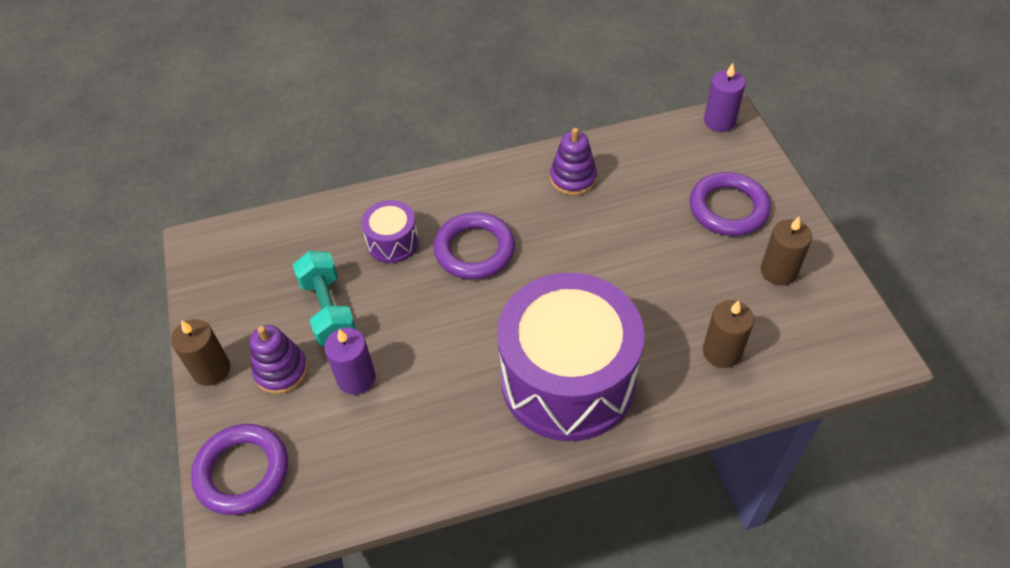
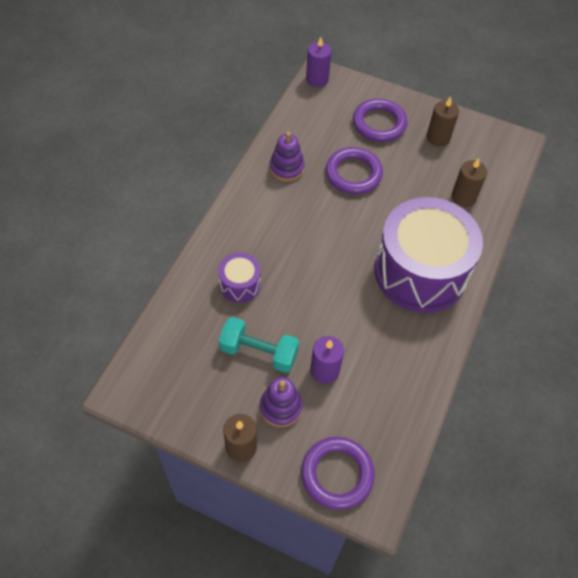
camera: 55 degrees left, 5 degrees up
purple ring [434,212,515,280] -> purple ring moved to [325,147,383,194]

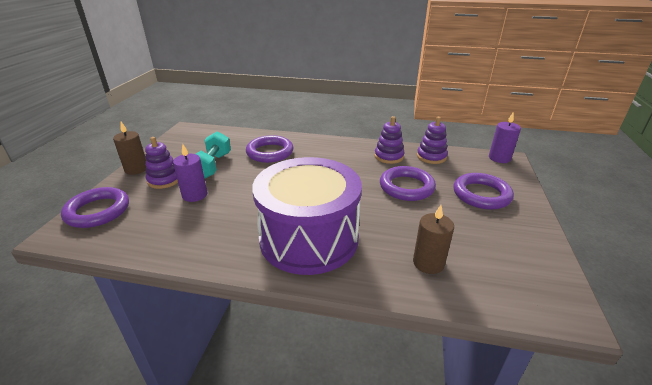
camera: 80 degrees right, 25 degrees down
purple drum [218,253,261,303] -> purple ring [246,135,293,163]
brown candle [427,97,459,147] -> none
none -> purple stacking toy [417,117,448,164]

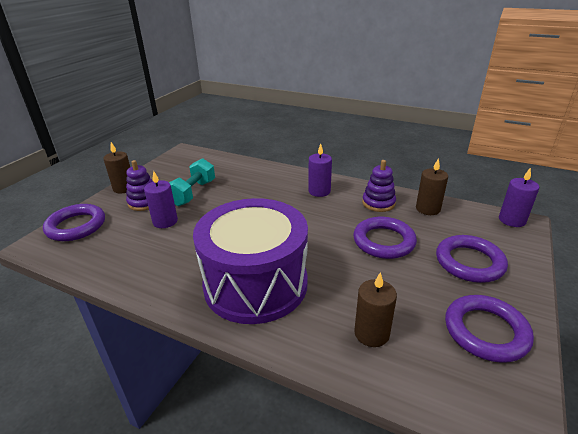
camera: 15 degrees right, 0 degrees up
purple ring [246,135,293,163] -> purple ring moved to [445,295,534,363]
purple stacking toy [417,117,448,164] -> brown candle [416,158,448,215]
none -> purple candle [308,144,332,197]

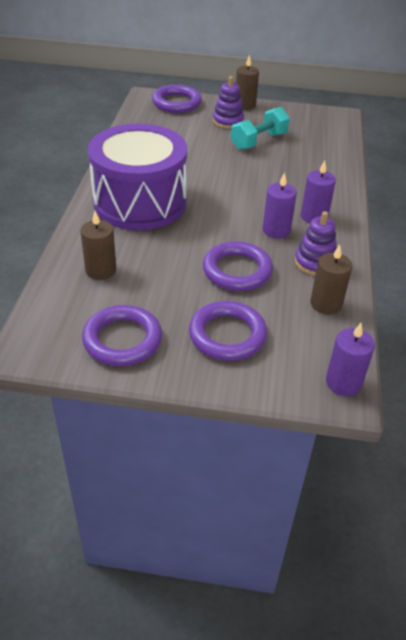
camera: 70 degrees right, 10 degrees up
purple candle [144,170,178,228] -> purple candle moved to [263,172,297,238]
turquoise dumbbell [169,158,215,206] -> turquoise dumbbell turned 45 degrees counterclockwise [231,107,290,150]

